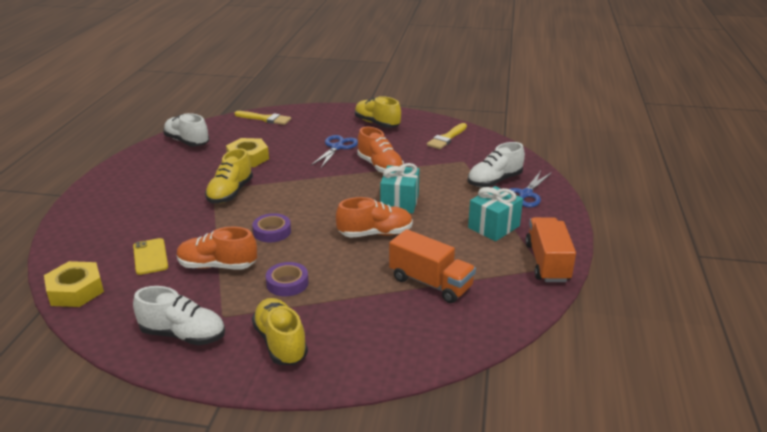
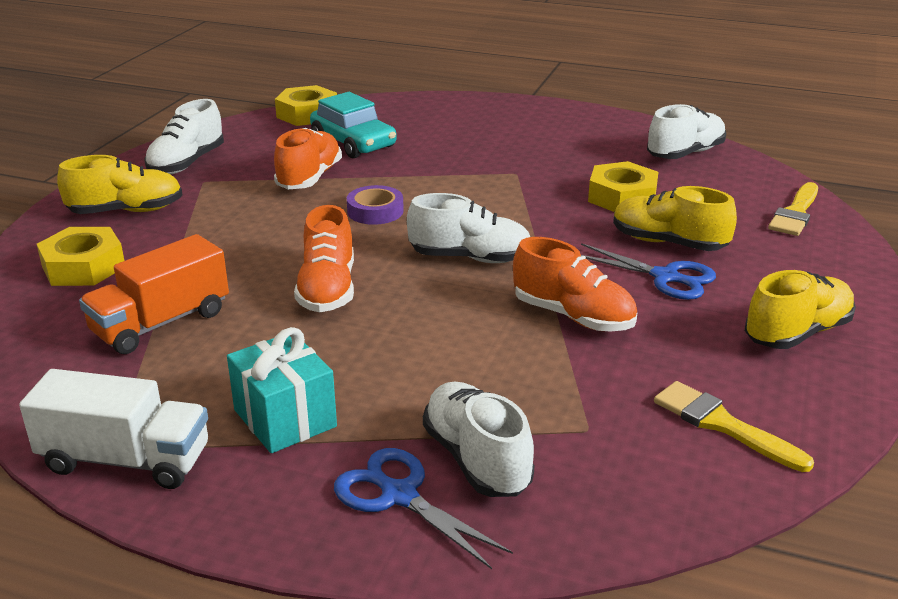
camera: 100 degrees right, 0 degrees up
yellow phone [133,238,168,275] -> turquoise car [310,92,397,158]
yellow shoe [205,148,253,203] -> yellow shoe moved to [613,186,737,251]
purple tape [266,262,308,297] -> none
orange shoe [357,126,404,173] -> orange shoe turned 120 degrees counterclockwise [513,237,637,332]
turquoise gift [380,163,420,213] -> none
orange truck [525,217,576,282] -> white truck [19,369,208,489]
none -> yellow nut [37,227,124,286]
none -> white shoe [407,193,530,263]

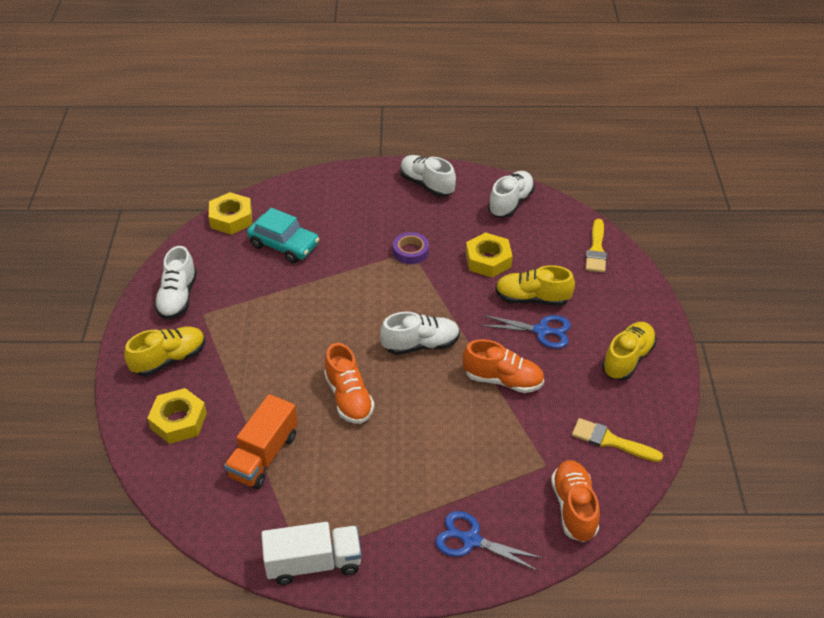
camera: 20 degrees left, 15 degrees up
turquoise gift [227,327,337,453] -> none
orange shoe [274,128,342,189] -> orange shoe moved to [551,460,600,542]
purple tape [347,185,404,225] -> purple tape moved to [393,232,429,264]
white shoe [423,382,535,497] -> white shoe moved to [400,155,456,197]

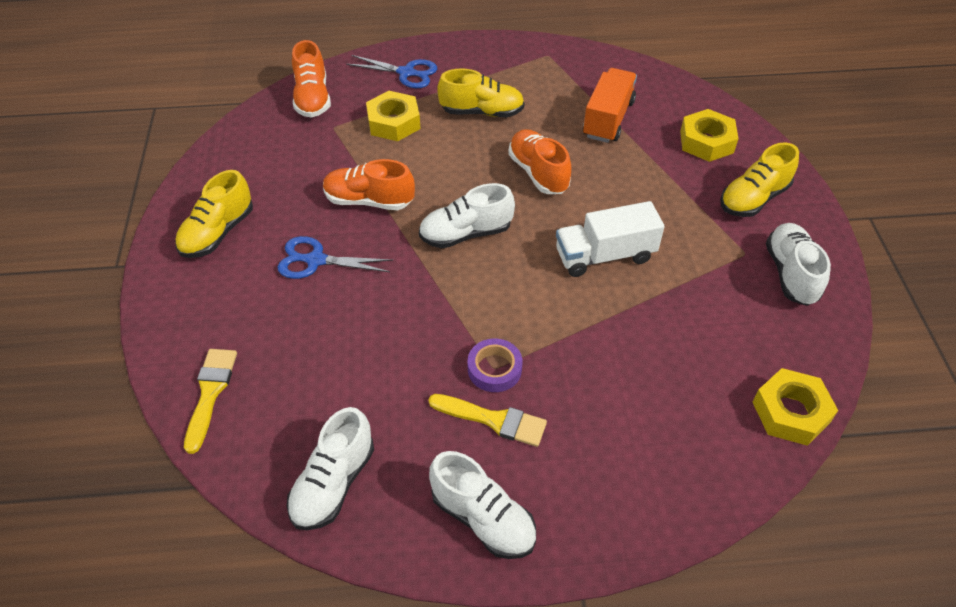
camera: 175 degrees right, 5 degrees up
turquoise car [247,208,319,263] -> none
white truck [261,522,362,585] -> white truck moved to [556,201,665,277]
yellow nut [466,232,513,278] -> yellow nut moved to [366,91,421,141]
yellow shoe [495,265,575,306] -> yellow shoe moved to [437,68,525,117]
yellow brush [572,418,663,462] -> yellow brush moved to [429,394,547,447]

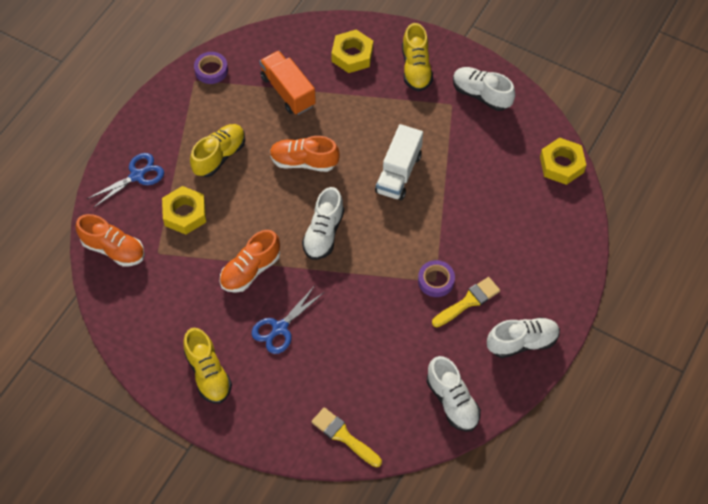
camera: 55 degrees left, 10 degrees up
none -> purple tape [194,52,228,84]

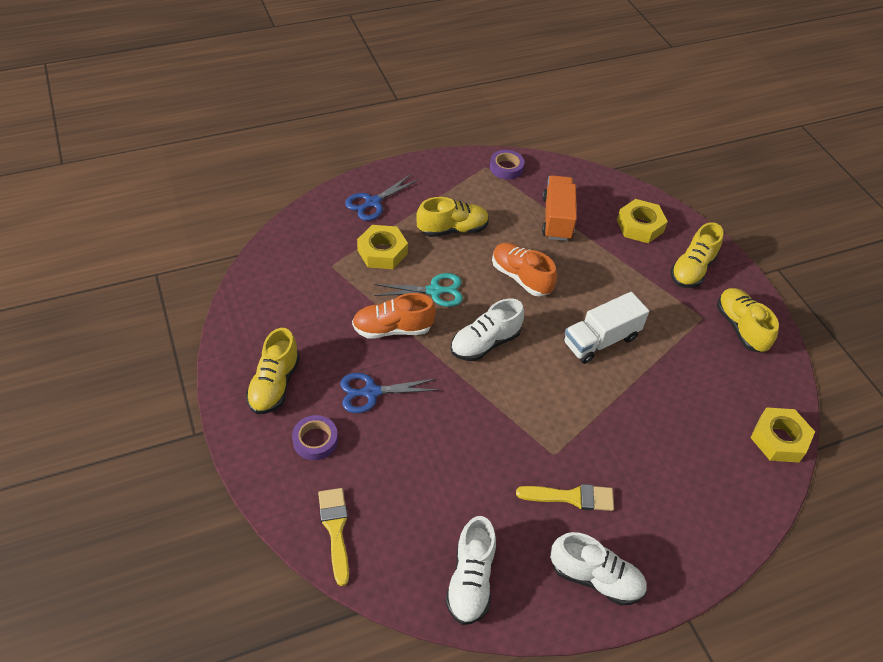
camera: 35 degrees right, 10 degrees down
orange shoe [76,214,145,267] -> none
blue scissors [87,153,164,208] -> blue scissors turned 135 degrees clockwise [345,175,418,221]
purple tape [418,260,455,297] -> purple tape moved to [292,415,338,460]
white shoe [453,67,515,111] -> yellow shoe [717,288,779,353]
none -> turquoise scissors [374,273,463,307]

